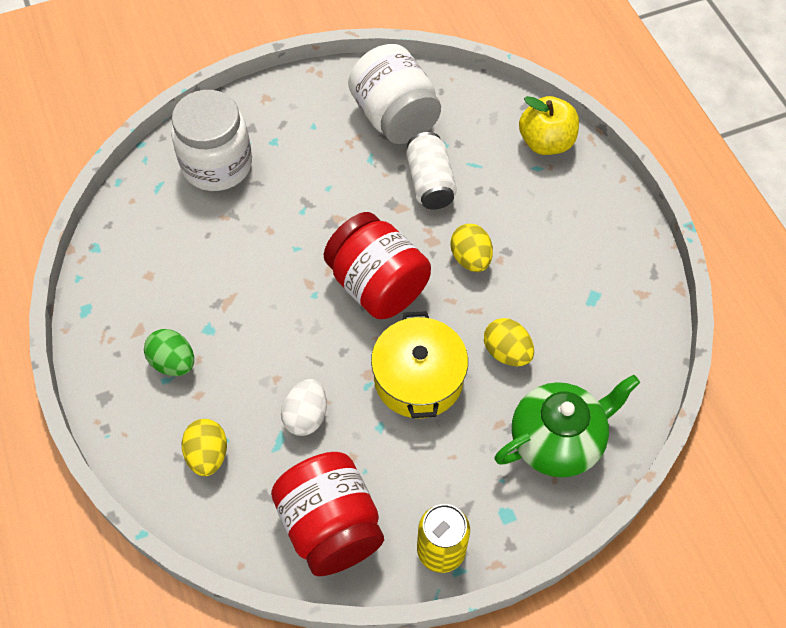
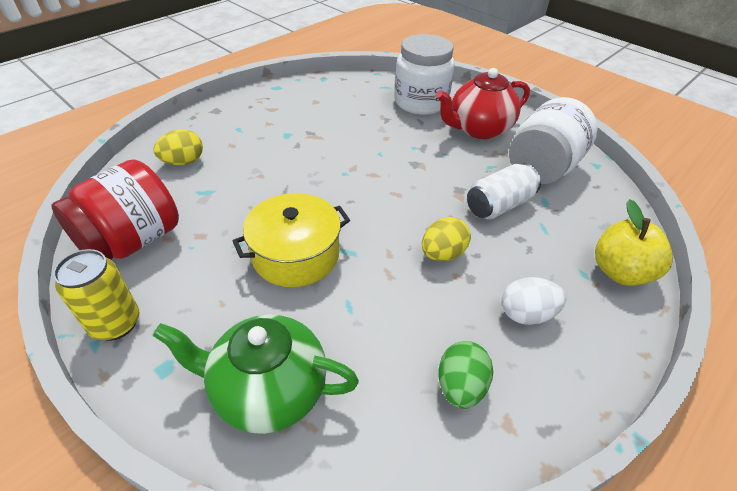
camera: 65 degrees right, 15 degrees down
green egg [144,329,194,376] -> green egg moved to [439,341,493,409]
white egg [281,379,327,436] -> white egg moved to [502,277,566,325]
red jar [324,212,431,319] -> none
yellow egg [484,318,534,366] -> none
green teapot [494,375,640,477] -> green teapot turned 150 degrees clockwise [153,314,359,434]
none -> red teapot [436,68,530,139]

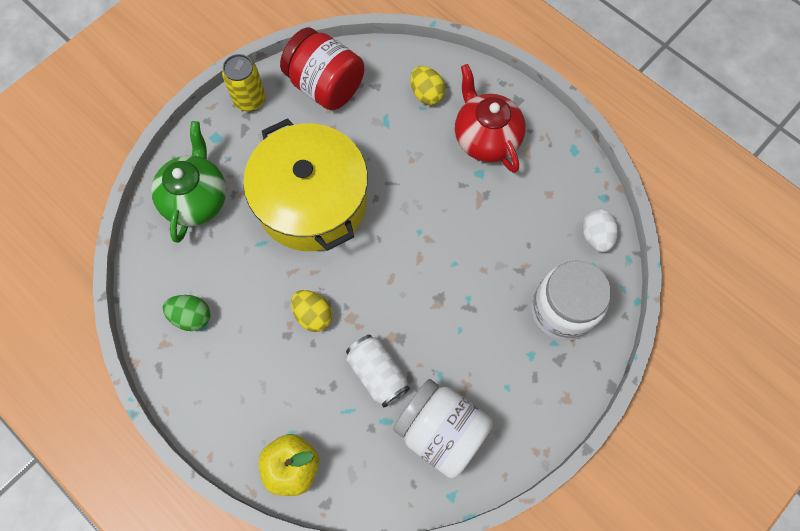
camera: 90 degrees right, 25 degrees up
yellow pot [233,193,350,287] -> yellow pot [243,118,368,251], size x1.60
red teapot [436,68,530,139] -> red teapot moved to [455,64,526,173]
white egg [502,277,566,325] -> white egg moved to [582,209,618,252]

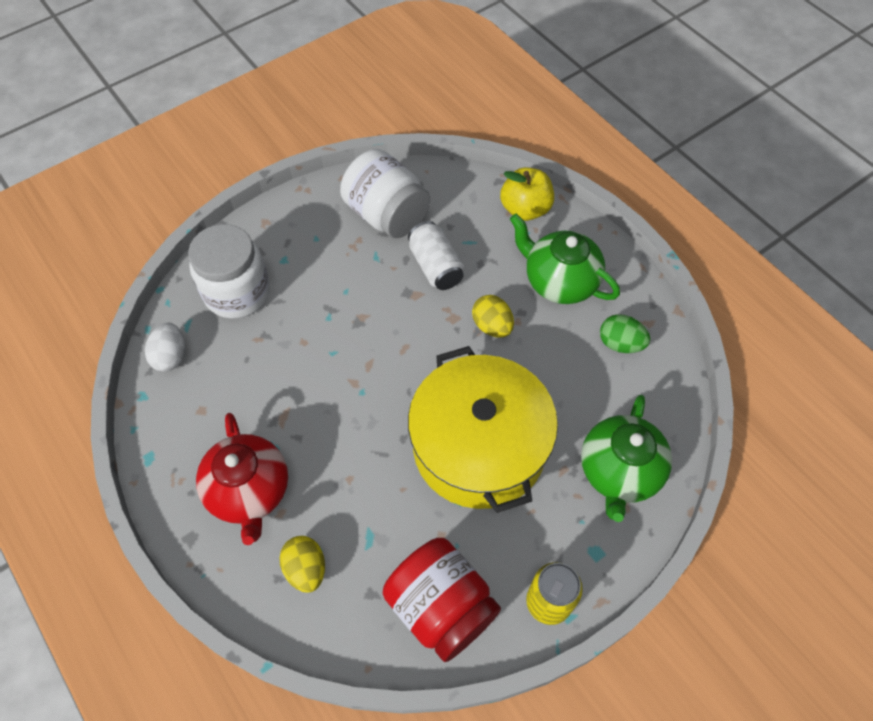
camera: 170 degrees left, 10 degrees down
none -> green teapot [510,213,620,304]

